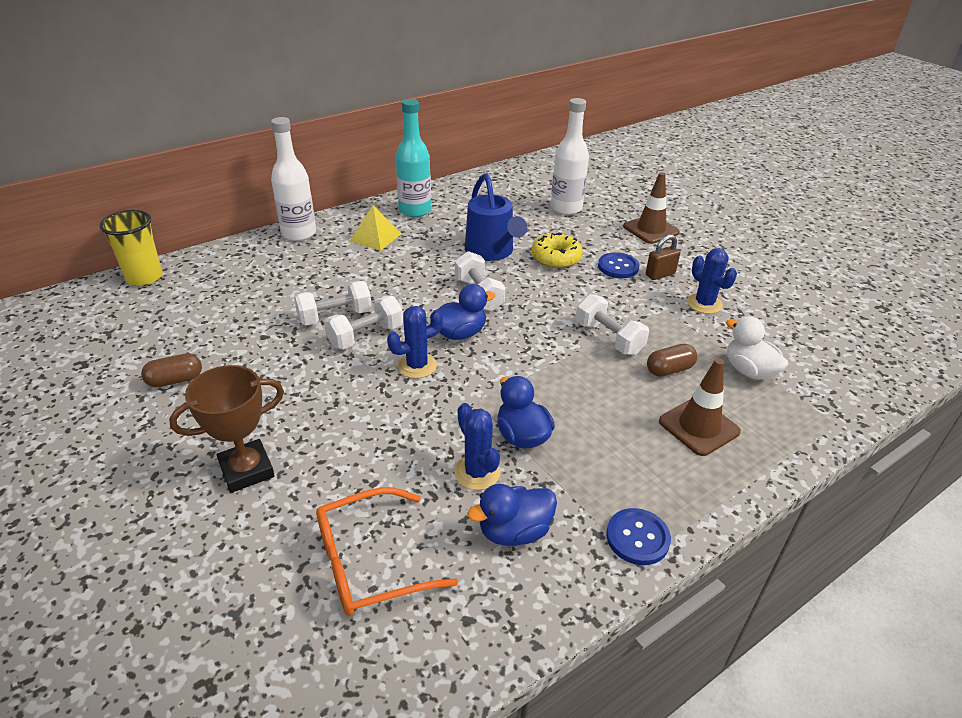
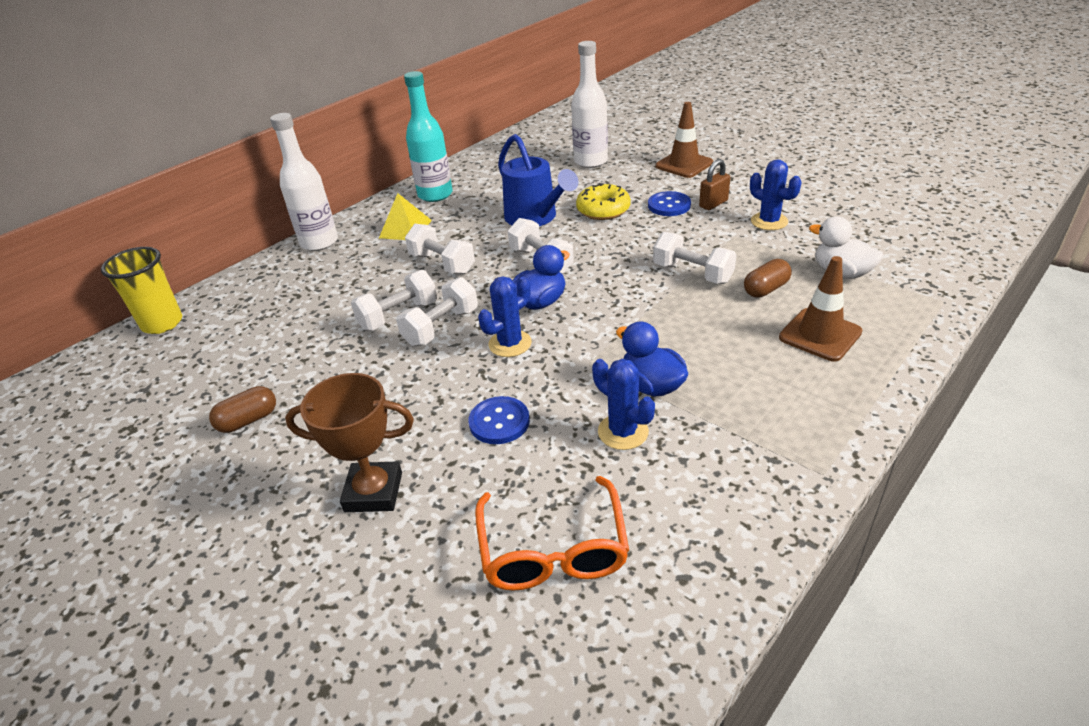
camera: 10 degrees left, 0 degrees up
brown trophy [169,365,284,493] -> brown trophy turned 45 degrees clockwise [285,373,414,512]
orange glasses [316,487,458,616] -> orange glasses turned 60 degrees counterclockwise [475,476,629,591]
blue duck [467,484,557,546] -> none
blue button [606,508,671,565] -> blue button moved to [468,396,530,444]
none -> white dumbbell [405,224,475,274]

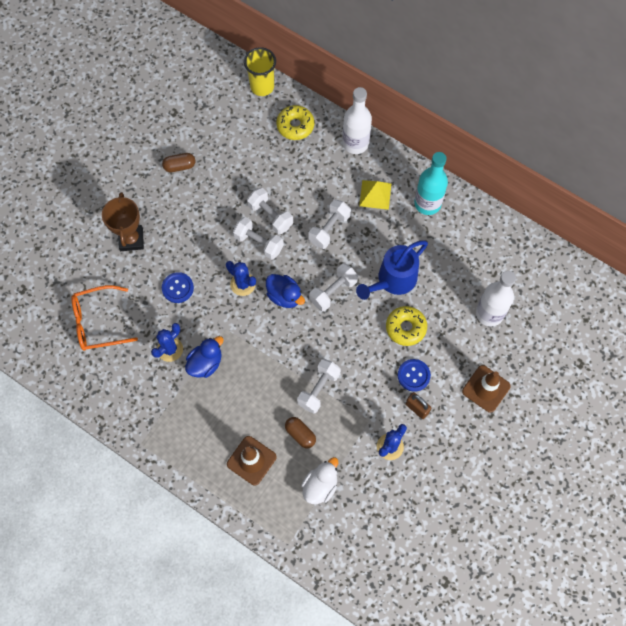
camera: 80 degrees right, 30 degrees up
brown capsule [209,386,276,433] -> brown capsule turned 60 degrees counterclockwise [162,153,195,172]
none -> yellow donut [276,105,314,140]

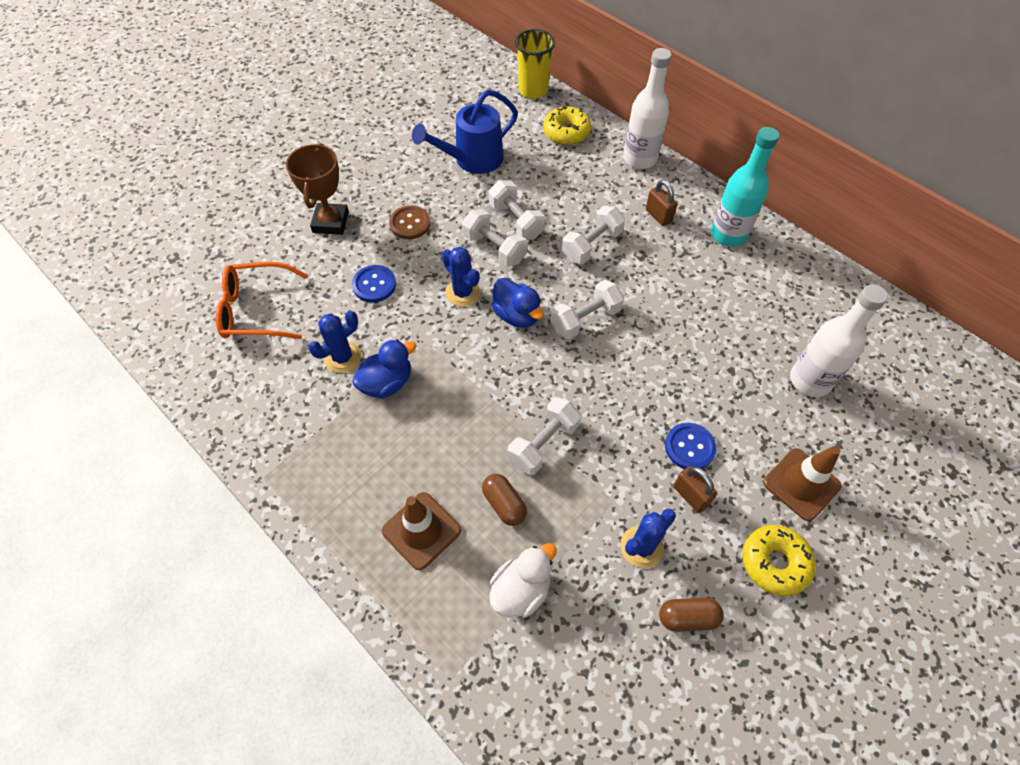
camera: 10 degrees right, 10 degrees down
brown capsule [162,153,195,172] -> brown capsule moved to [659,598,724,632]
blue watering can [356,240,428,300] -> blue watering can moved to [412,89,518,174]
yellow pyramid [359,180,392,210] -> brown padlock [646,180,678,226]
yellow donut [386,306,427,346] -> yellow donut moved to [742,525,816,596]
none -> brown button [389,205,430,239]

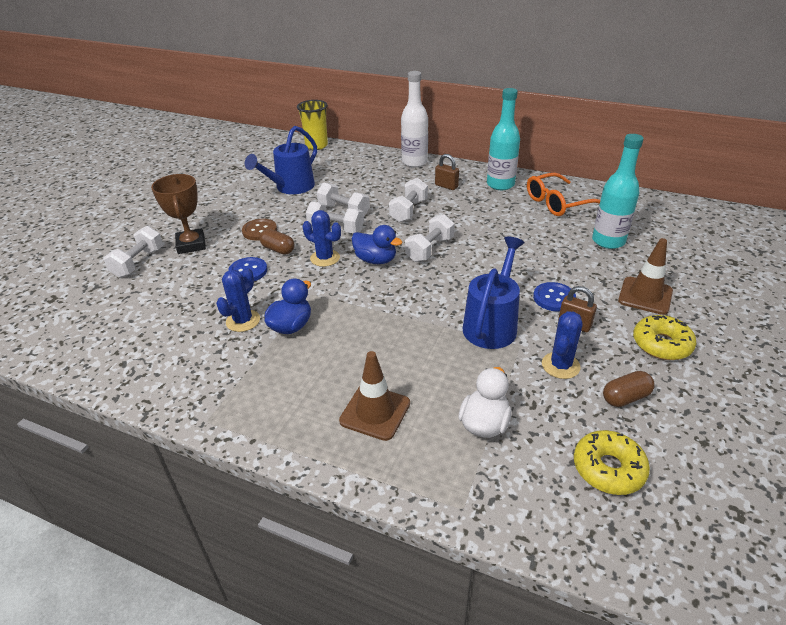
camera: 20 degrees left, 20 degrees down
orange glasses [215,262,308,339] -> orange glasses moved to [527,173,600,216]
brown capsule [482,474,527,526] -> brown capsule moved to [260,229,294,255]
white dumbbell [508,397,581,475] -> white dumbbell moved to [104,226,163,278]
yellow donut [543,106,591,145] -> yellow donut moved to [574,430,650,495]
white bottle [790,284,888,397] -> turquoise bottle [592,134,644,249]
none -> blue watering can [463,236,525,349]

